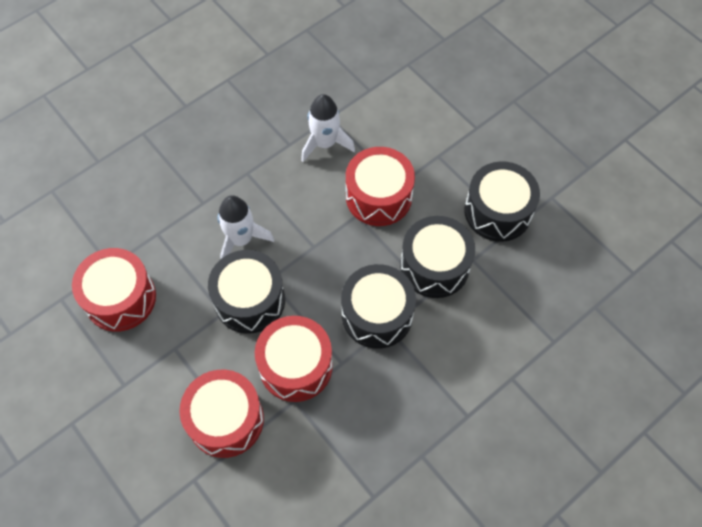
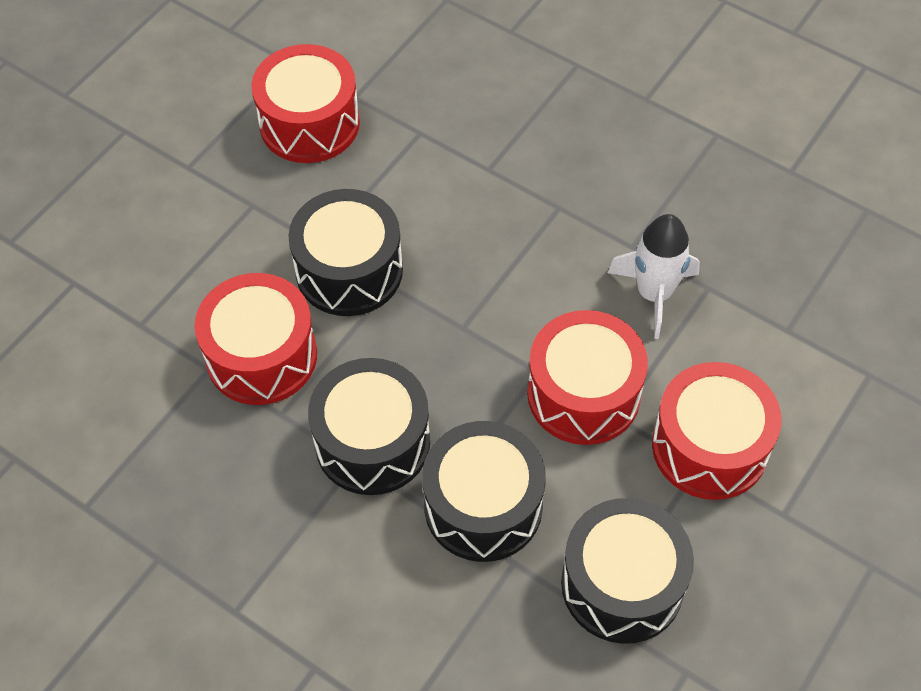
camera: 75 degrees right, 5 degrees down
red drum [179,370,264,458] -> red drum moved to [652,362,781,500]
white rocket [218,195,274,259] -> none

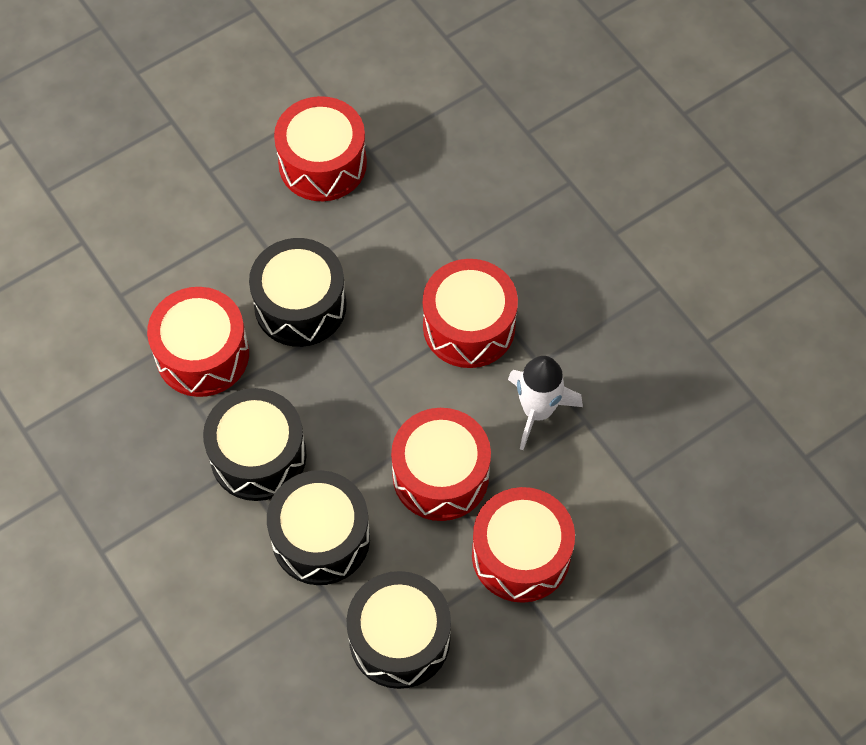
camera: 20 degrees right, 5 degrees up
none -> red drum [423,259,518,368]

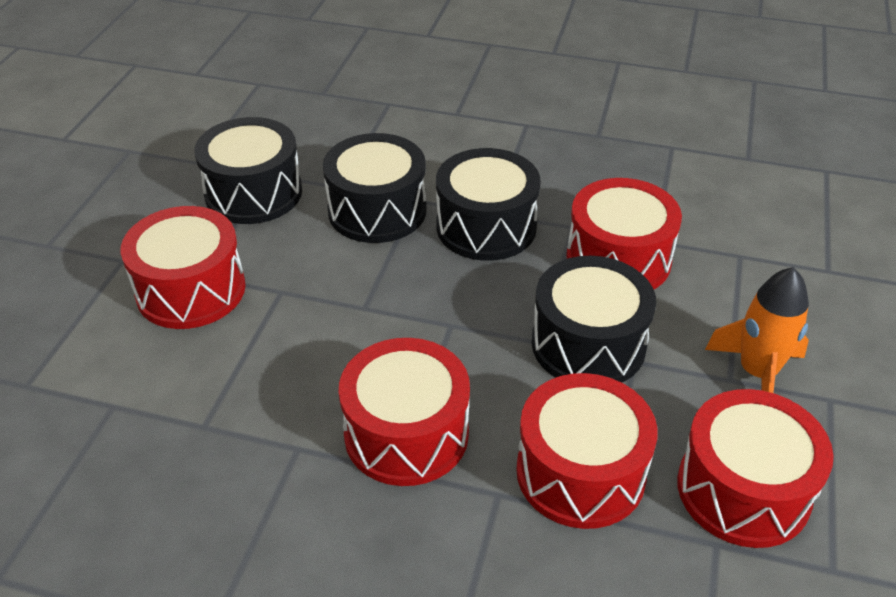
camera: 140 degrees right, 20 degrees down
red drum [391,408,491,521] -> red drum moved to [516,373,658,529]
white rocket [508,356,583,450] -> none
none -> orange rocket [705,267,809,393]

